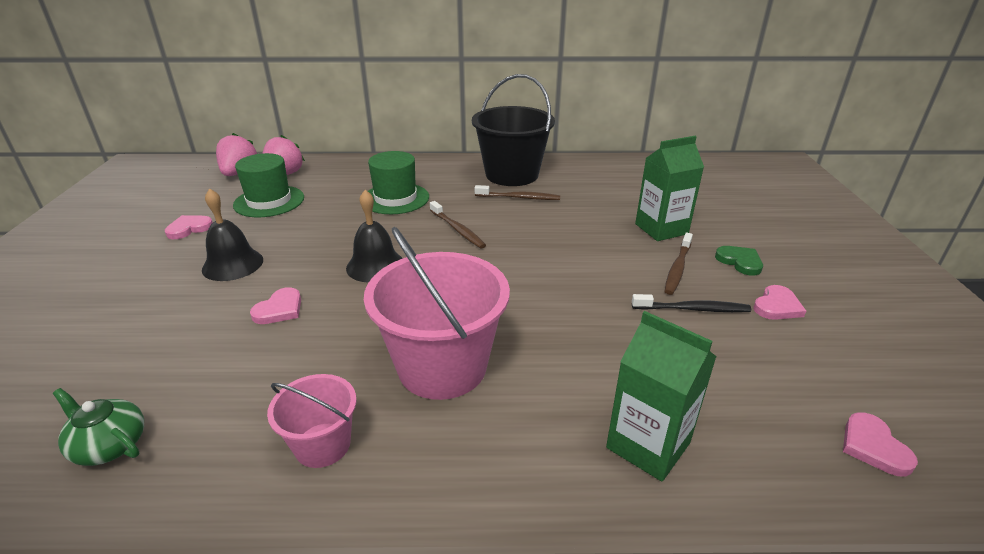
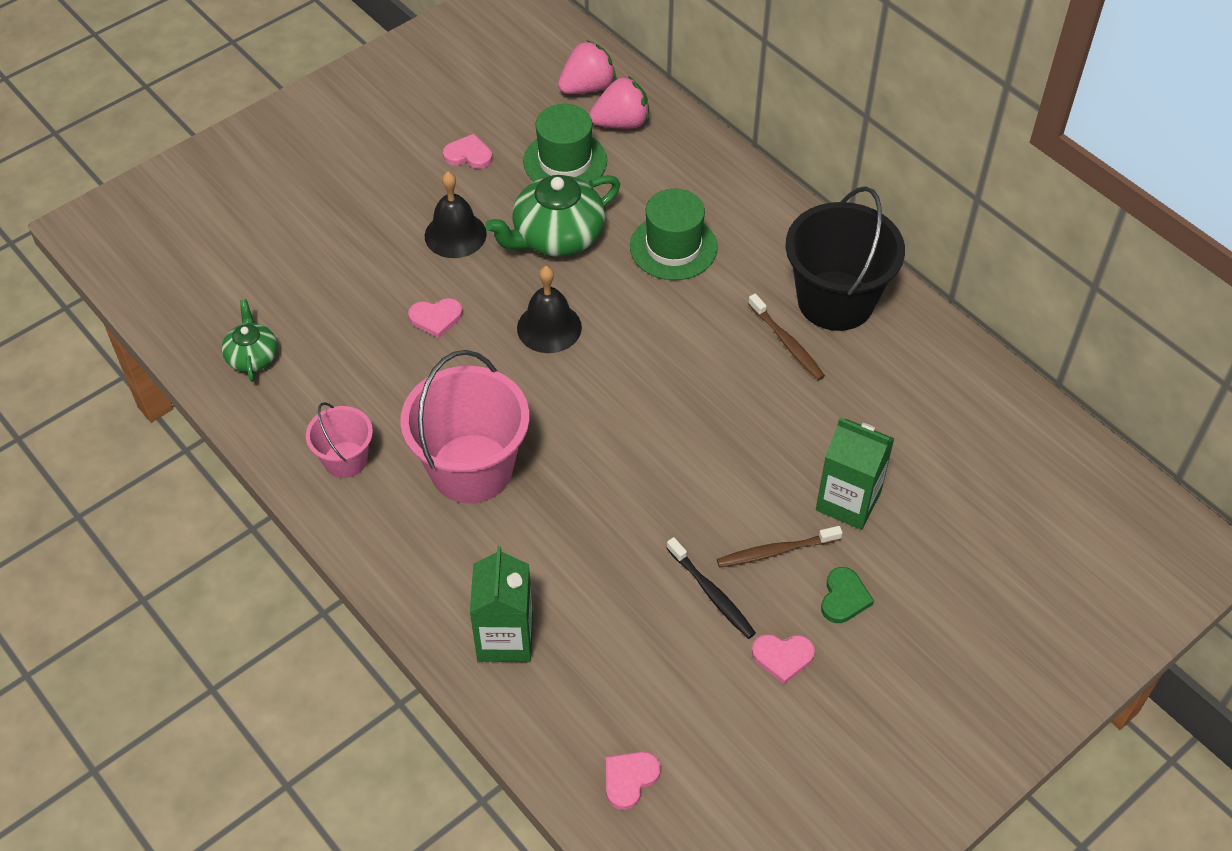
camera: 50 degrees right, 20 degrees up
brown toothbrush [430,201,486,249] -> none
none -> green teapot [485,175,620,256]

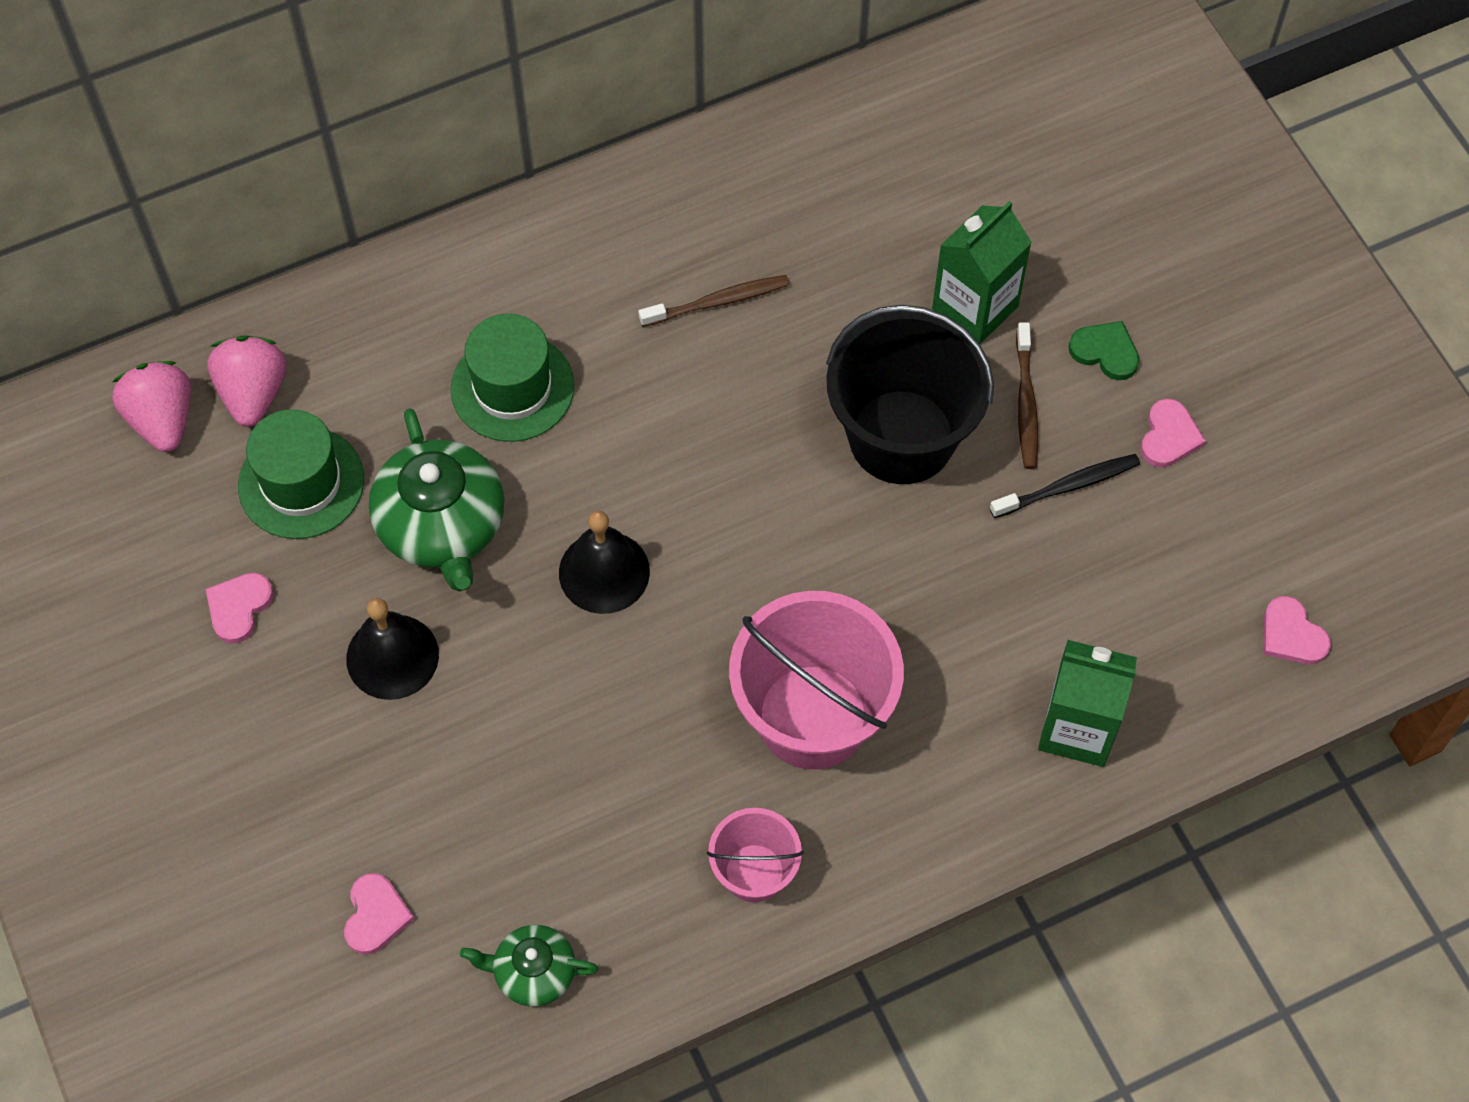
camera: 75 degrees left, 10 degrees up
pink heart [408,298,463,338] -> pink heart moved to [344,873,414,955]
black bucket [785,186,905,331] -> black bucket moved to [826,305,994,484]

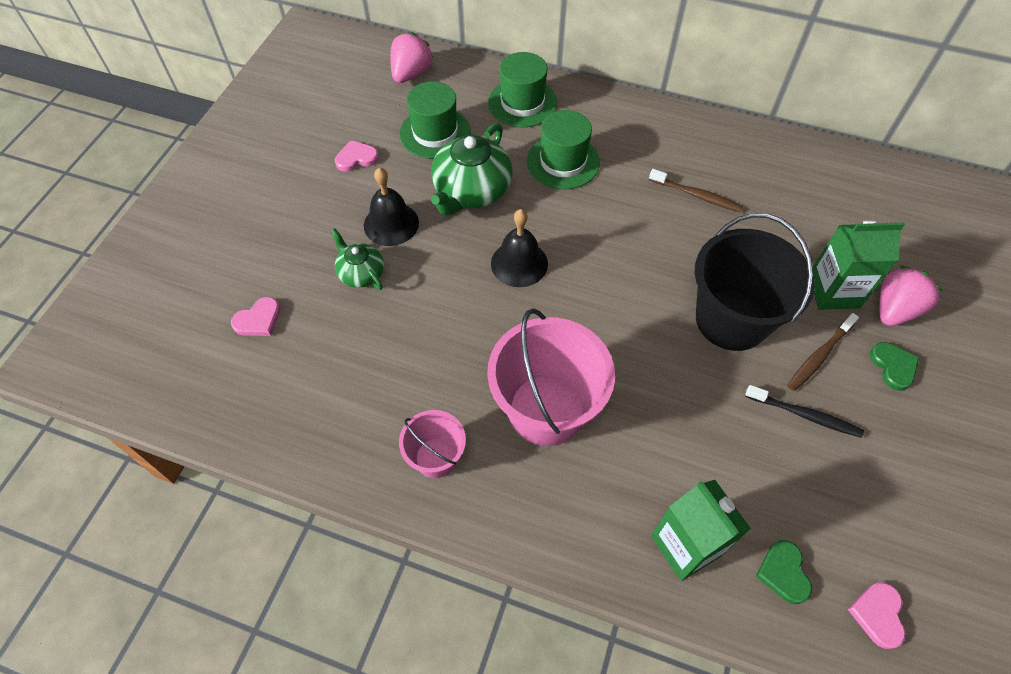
camera: 45 degrees right, 5 degrees down
pink strawberry [207,335,286,427] -> pink strawberry moved to [879,266,943,326]
green teapot [460,925,599,1007] -> green teapot moved to [331,228,384,290]
pink heart [1141,399,1206,468] -> none
none -> green hat [488,52,557,127]
none -> green heart [756,540,812,604]

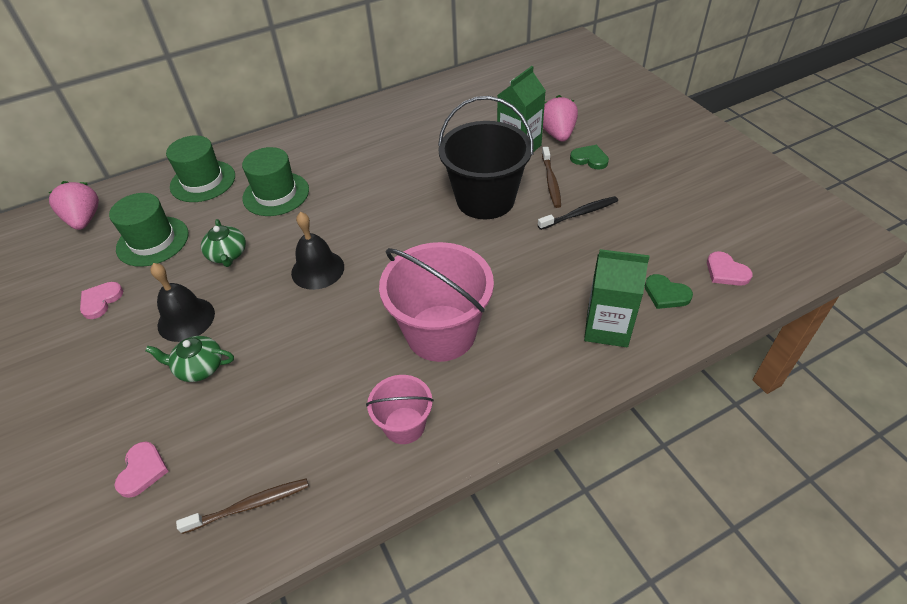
camera: 45 degrees left, 10 degrees down
green teapot [431,123,513,216] -> green teapot [201,219,246,267], size x0.56
brown toothbrush [649,169,743,213] -> brown toothbrush moved to [176,478,309,534]

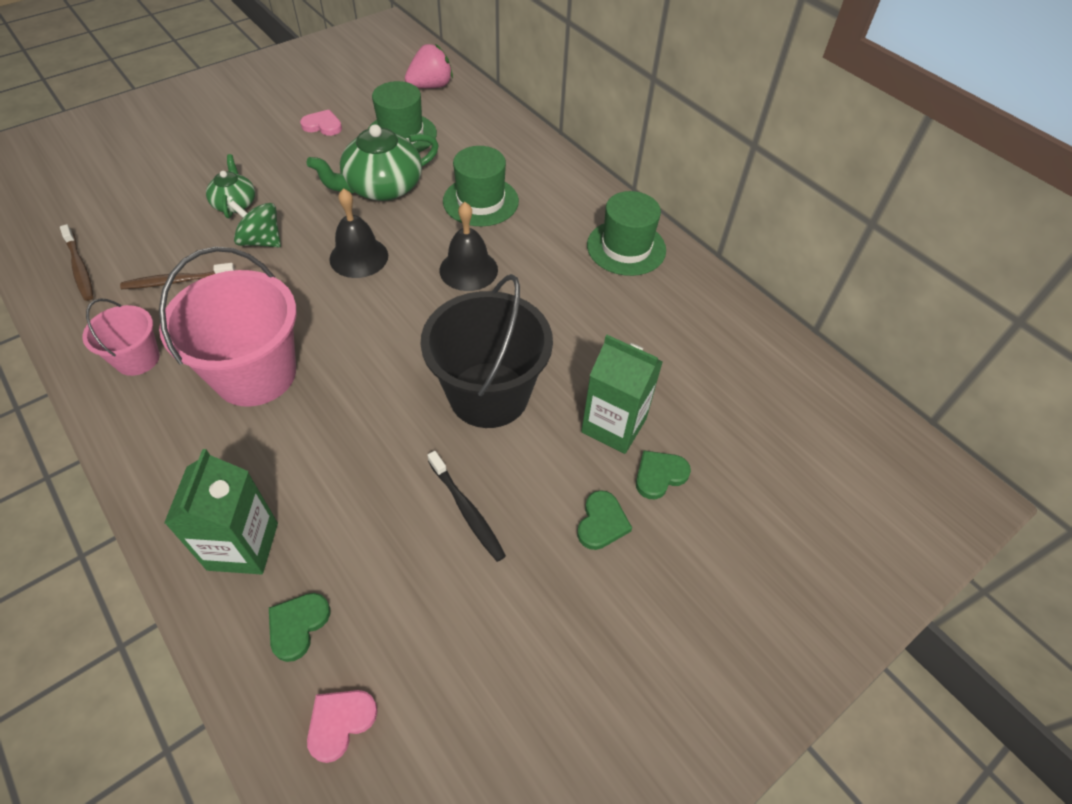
camera: 75 degrees right, 5 degrees up
pink heart [114,441,169,498] -> none
black bell [150,263,215,342] -> black bell moved to [440,202,498,291]
green hat [166,135,235,202] -> green hat moved to [587,191,666,276]
green teapot [201,219,246,267] -> green teapot [307,124,439,201], size x1.78
brown toothbrush [542,147,561,208] -> brown toothbrush moved to [120,263,235,289]
pink strawberry [543,95,578,142] -> green heart [636,450,691,499]
none -> green spinning top [229,200,281,247]

